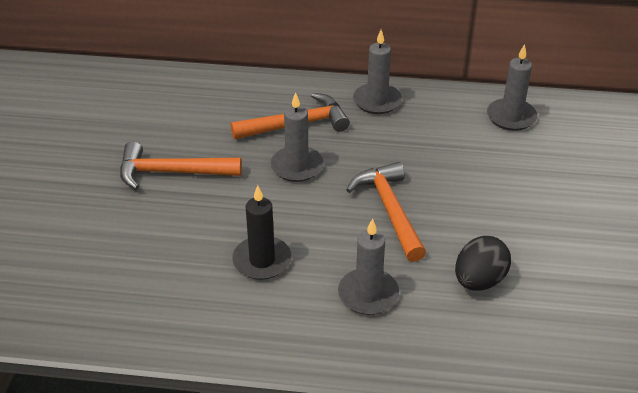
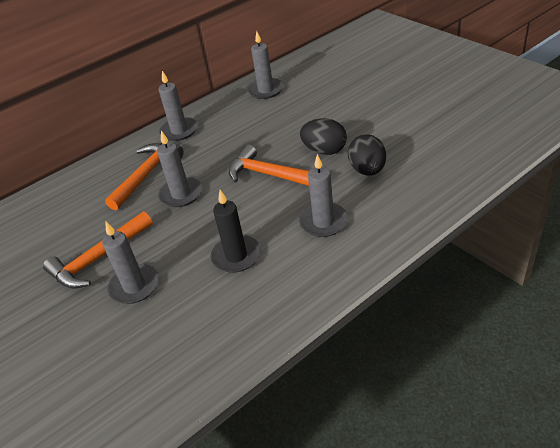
camera: 40 degrees left, 0 degrees up
none -> grey candle [102,222,159,304]
none -> black egg [300,118,347,155]

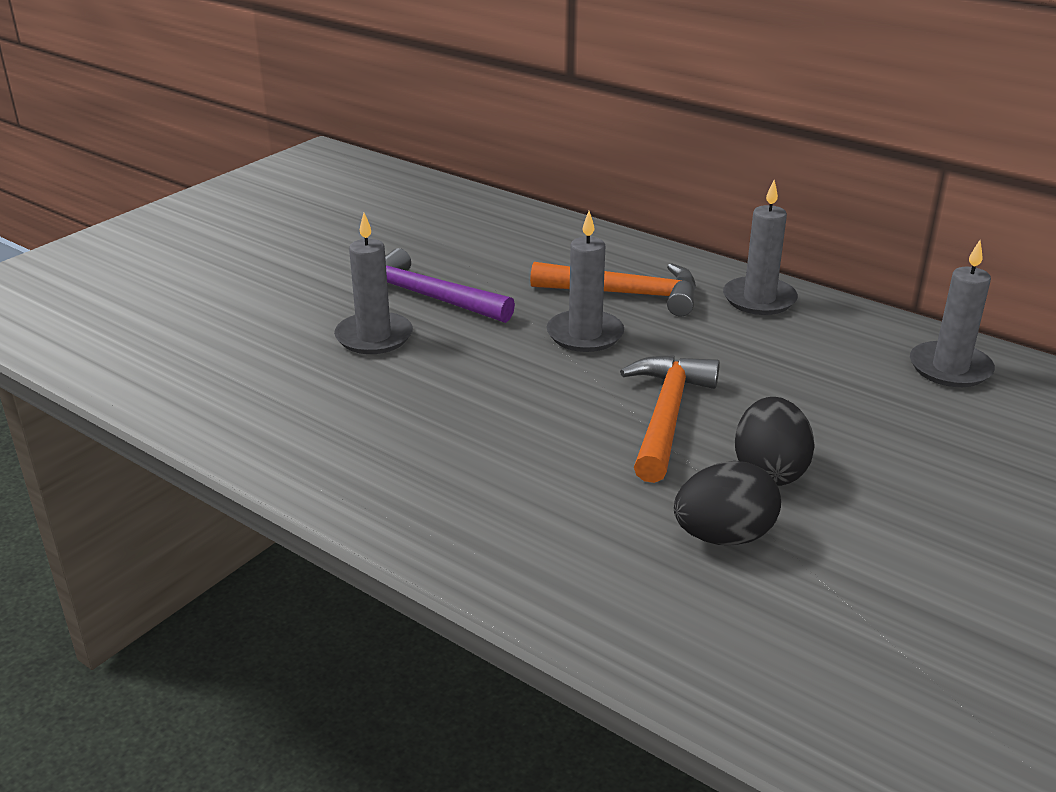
camera: 70 degrees right, 10 degrees down
orange hammer [43,211,153,289] -> purple hammer [385,248,515,323]
black candle [211,190,261,273] -> none
grey candle [299,154,348,237] -> none

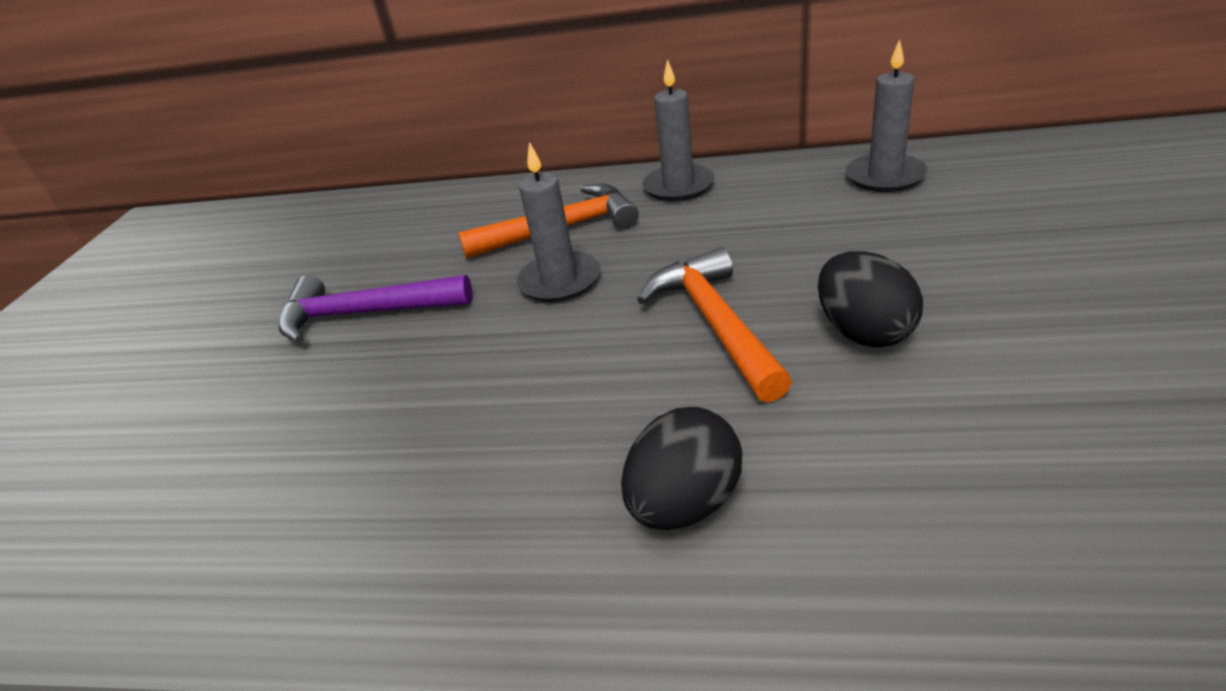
camera: 25 degrees left, 5 degrees up
grey candle [334,213,413,354] -> none
black egg [674,461,781,545] -> black egg moved to [621,407,742,530]

